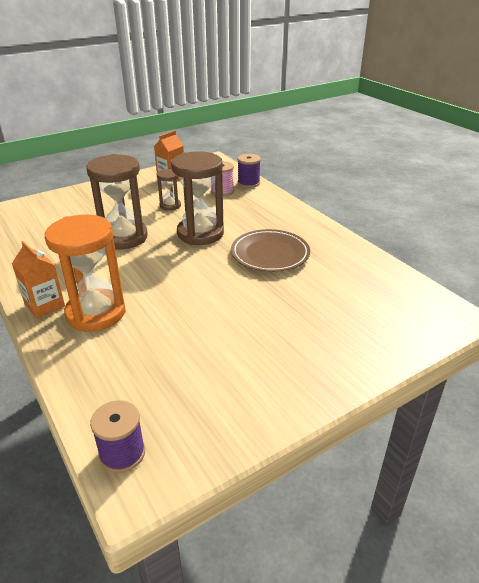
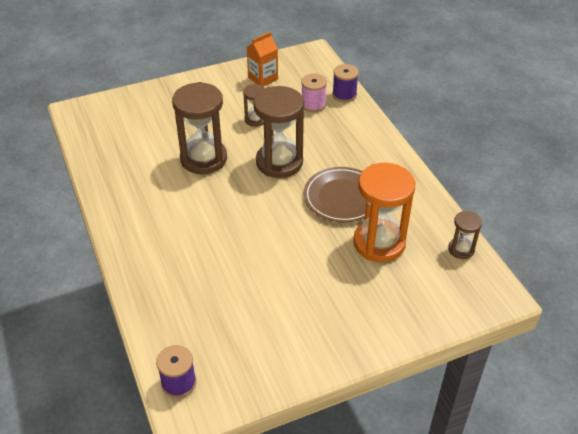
camera: 10 degrees right, 10 degrees up
orange carton [12,241,65,318] -> none
orange hourglass [45,215,125,332] -> orange hourglass moved to [353,163,415,262]
none -> brown hourglass [448,211,482,259]

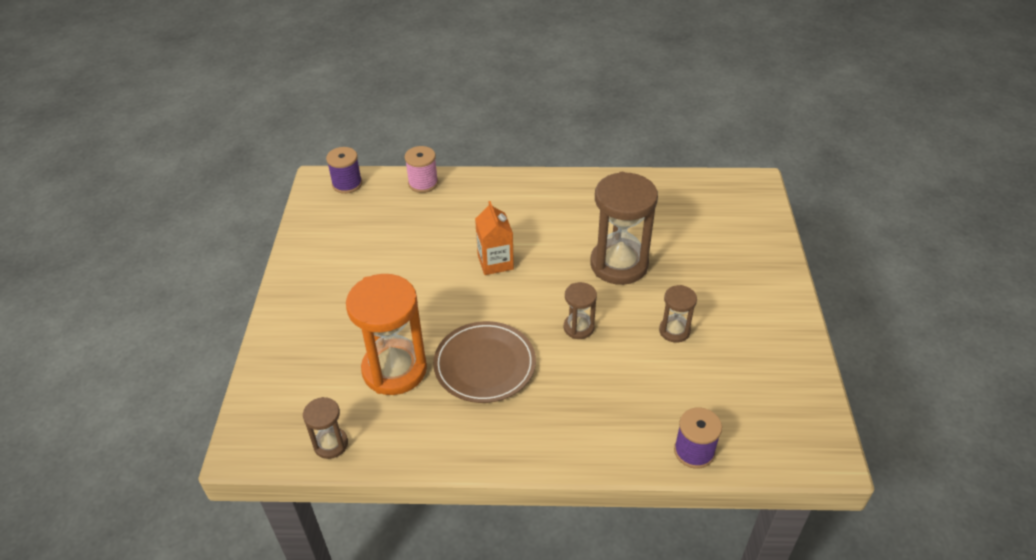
camera: 115 degrees right, 0 degrees up
orange carton [247,32,278,86] -> orange carton moved to [475,201,514,275]
brown hourglass [254,86,304,178] -> brown hourglass [564,282,597,339], size x0.50
pink spool [301,73,327,112] -> pink spool moved to [405,146,438,193]

